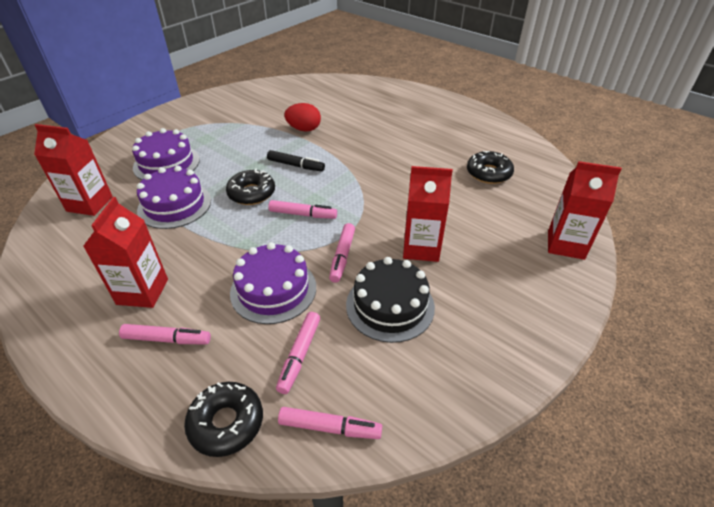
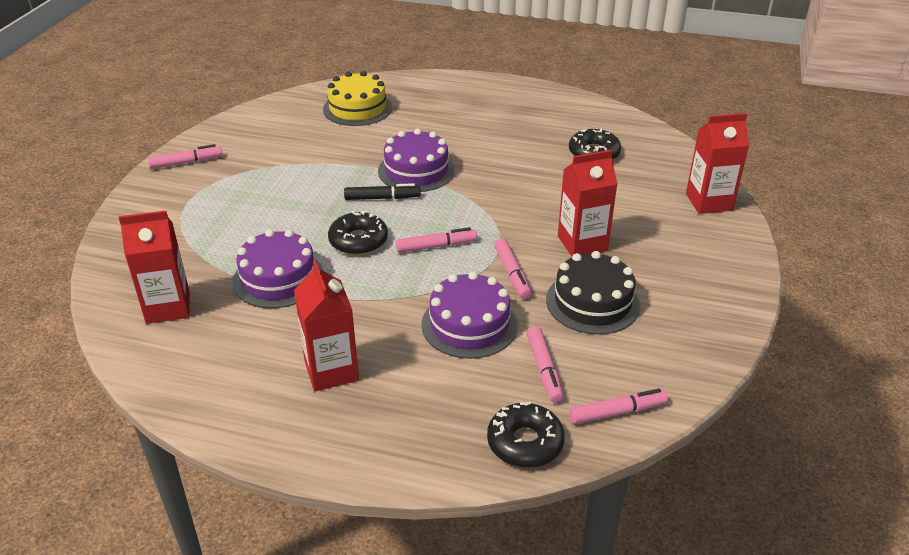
camera: 25 degrees left, 5 degrees down
pink marker [119,324,211,344] -> pink marker moved to [148,144,223,169]
purple cake [132,128,200,180] -> purple cake moved to [378,129,455,192]
red egg [284,103,321,132] -> none
none -> yellow cake [323,71,392,126]

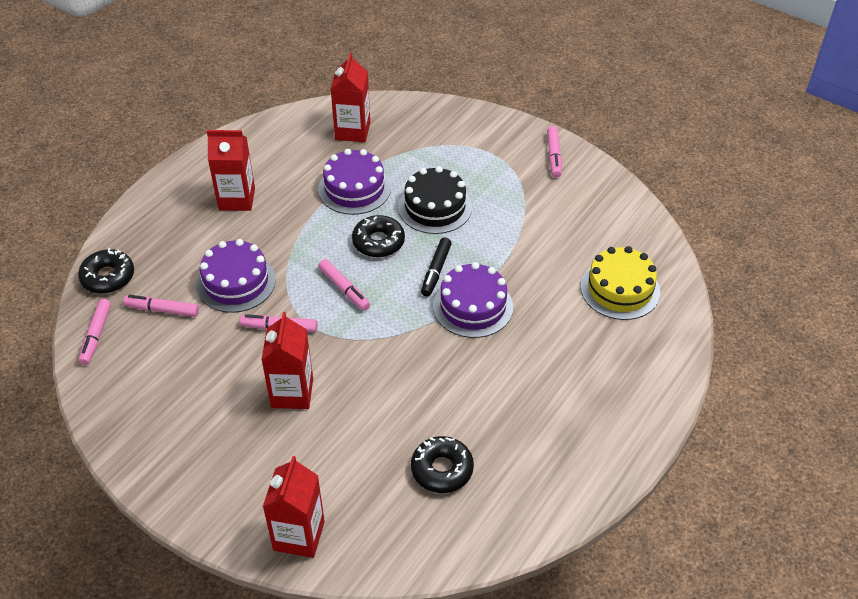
camera: 110 degrees right, 10 degrees up
pink marker [396,227,477,253] -> pink marker turned 45 degrees counterclockwise [318,259,370,311]
black cake [546,251,640,335] -> black cake moved to [398,166,472,234]

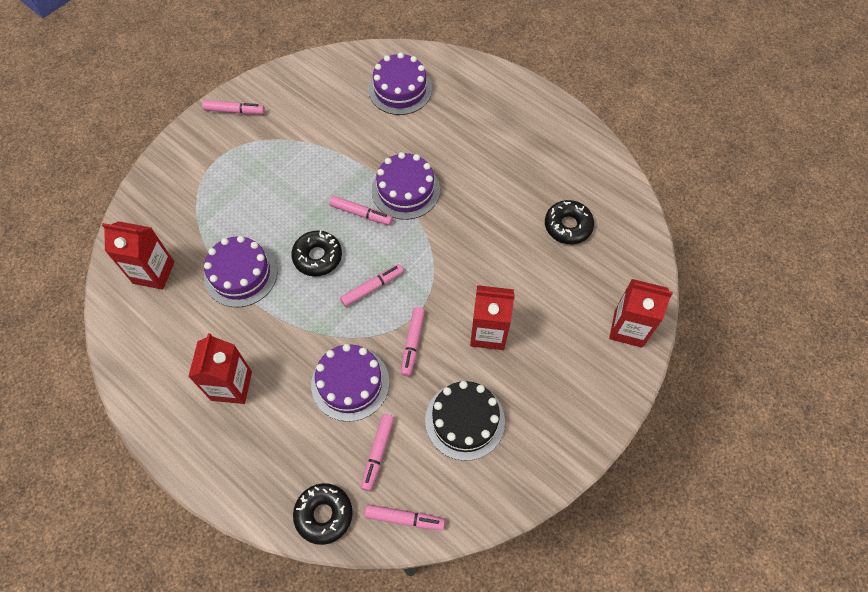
camera: 85 degrees left, 15 degrees up
black cake [398,166,472,234] -> black cake moved to [425,381,505,461]
black marker [421,238,452,296] -> pink marker [329,196,393,225]
yellow cake [581,246,660,320] -> purple cake [368,53,432,115]

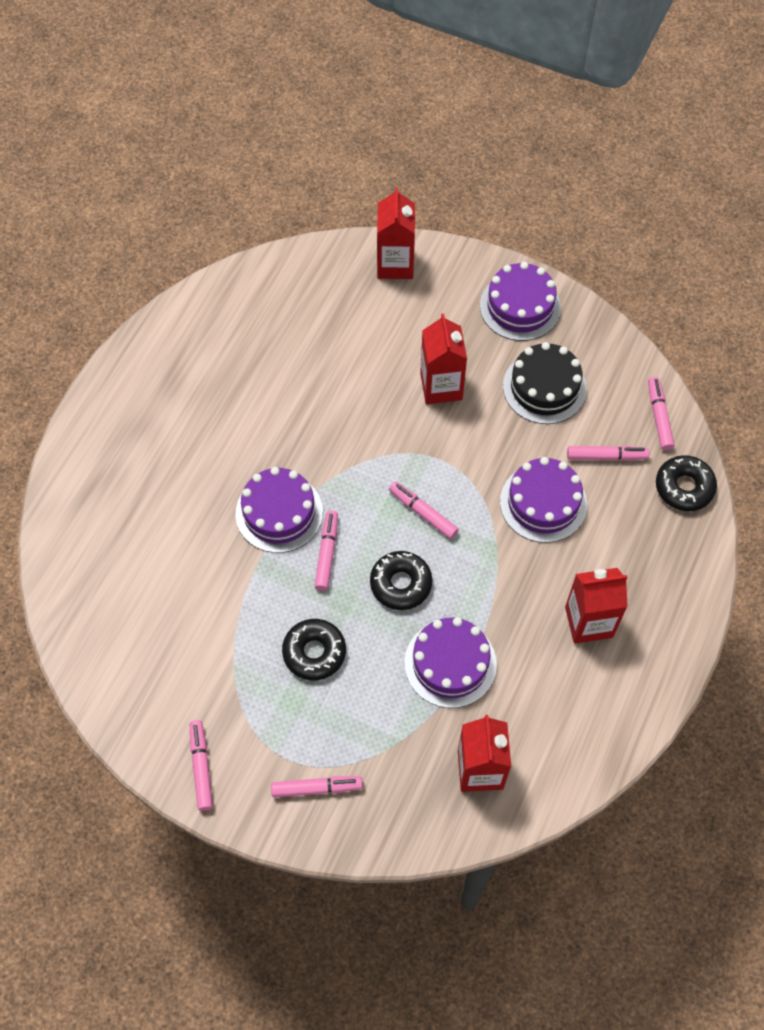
camera: 105 degrees left, 0 degrees up
purple cake [368,53,432,115] -> purple cake moved to [480,262,561,341]
pink marker [401,307,425,376] -> pink marker moved to [271,776,363,798]
black donut [545,200,594,244] -> black donut moved to [282,619,346,680]

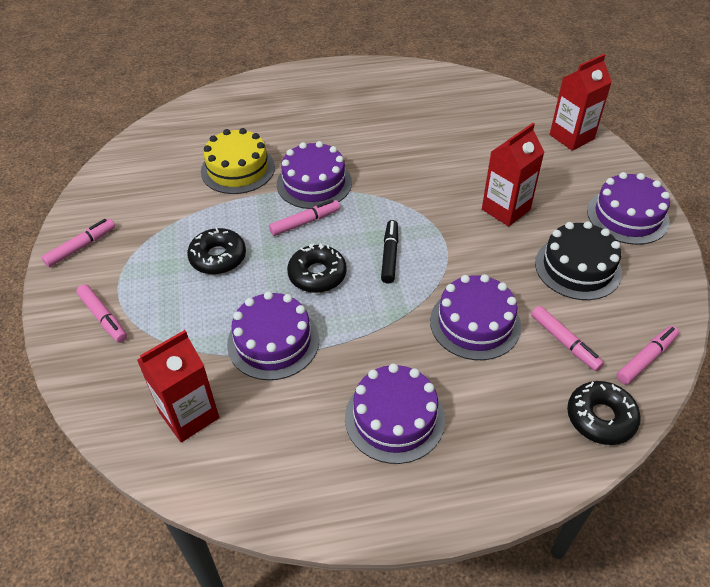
camera: 55 degrees right, 15 degrees down
pink marker [389,481,459,539] -> black marker [381,220,398,284]
red carton [565,568,628,644] -> purple cake [345,363,445,464]
none -> yellow cake [201,128,275,194]

